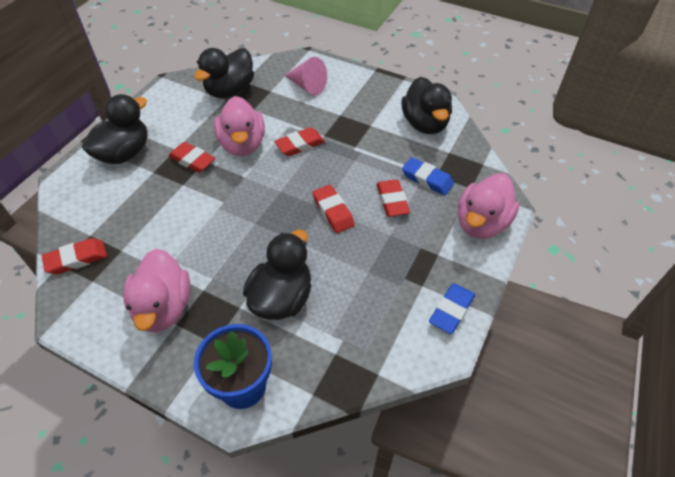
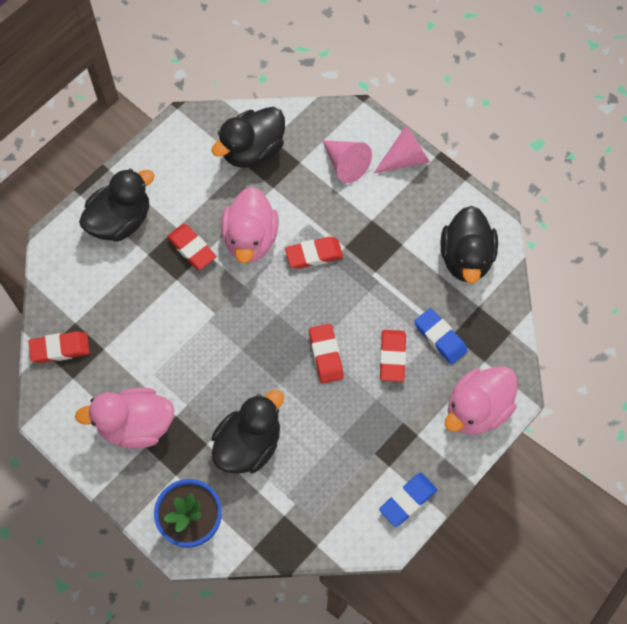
camera: 15 degrees right, 15 degrees up
pink duck [123,249,190,332] -> pink duck turned 75 degrees clockwise [75,387,174,449]
none -> pink cone [374,126,430,173]

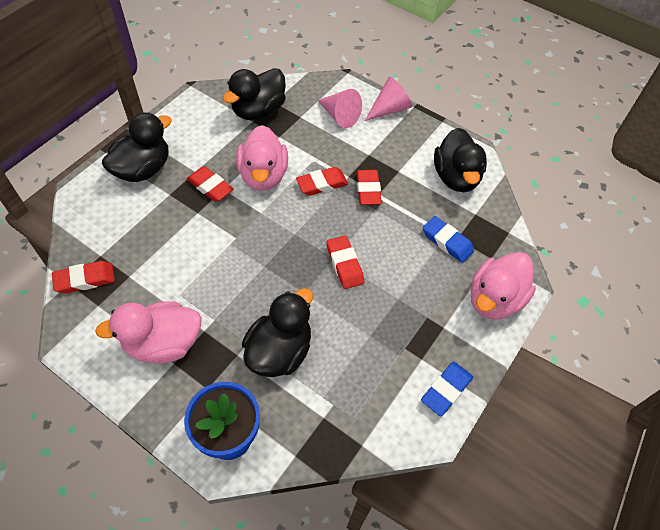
camera: 10 degrees left, 10 degrees down
red eraser [380,330,406,382] -> red eraser moved to [356,170,382,205]

